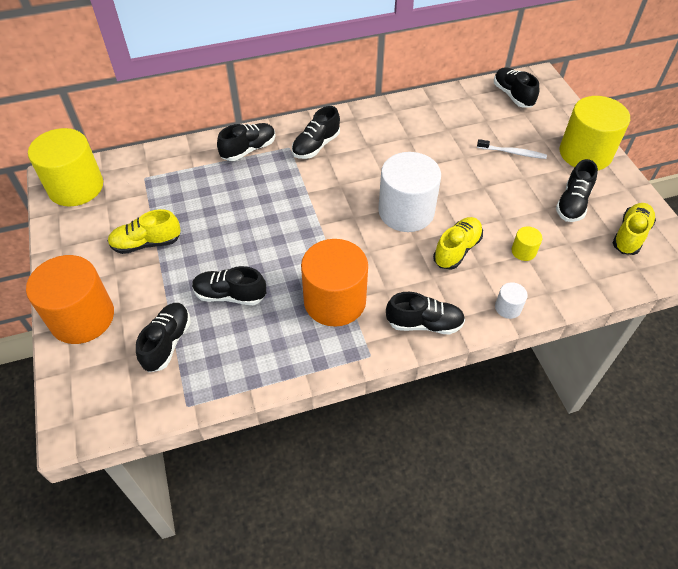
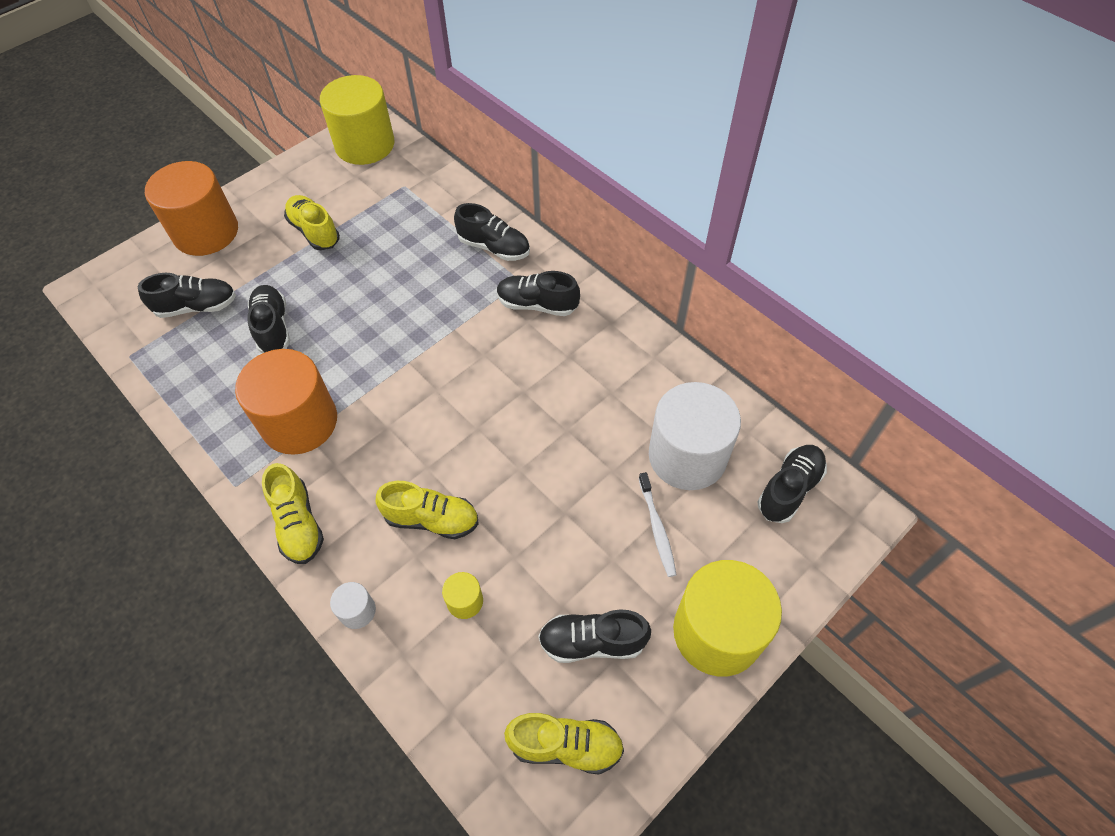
camera: 65 degrees right, 5 degrees up
white cylinder [378,152,441,232] -> white cylinder moved to [649,382,741,490]
black shoe [386,292,465,335] -> yellow shoe [262,463,324,564]

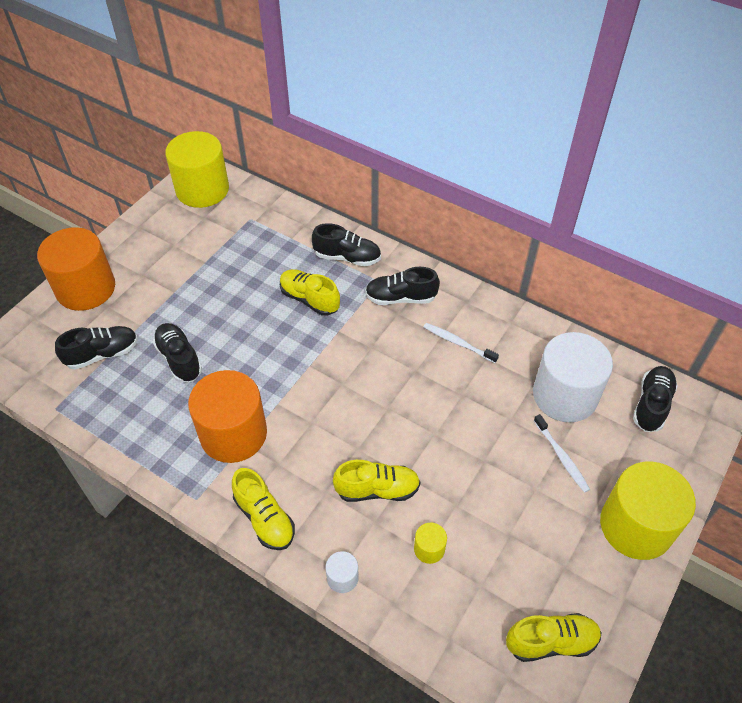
camera: 15 degrees left, 5 degrees down
yellow shoe [284,195,340,250] -> yellow shoe moved to [280,269,340,316]
black shoe [538,609,651,663] -> none
none -> white toothbrush [424,323,499,363]

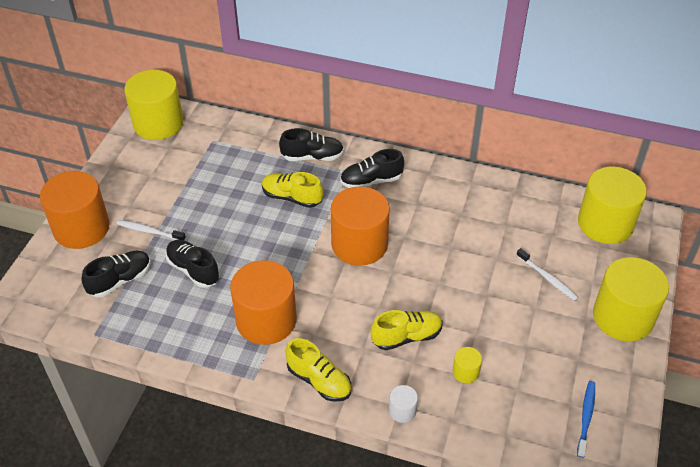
camera: 15 degrees left, 5 degrees down
white toothbrush [424,323,499,363] -> white toothbrush moved to [116,220,186,241]
yellow shoe [506,613,602,662] -> blue toothbrush [577,381,595,458]
white cylinder [533,332,613,422] -> none
black shoe [633,366,678,432] -> yellow cylinder [578,167,647,244]
none -> orange cylinder [331,186,390,266]

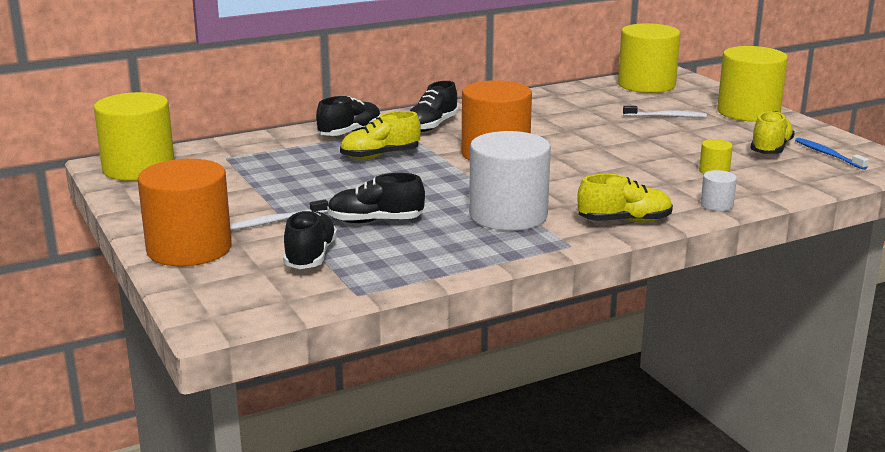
camera: 45 degrees left, 25 degrees down
orange cylinder [230,260,297,345] -> white cylinder [469,131,551,231]
yellow shoe [370,310,442,350] -> yellow shoe moved to [751,111,795,154]

